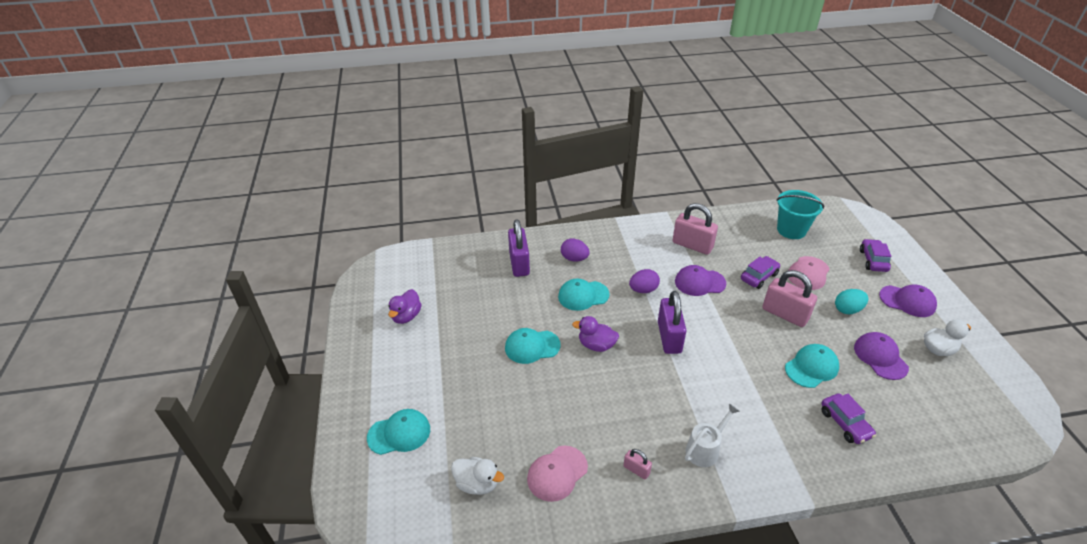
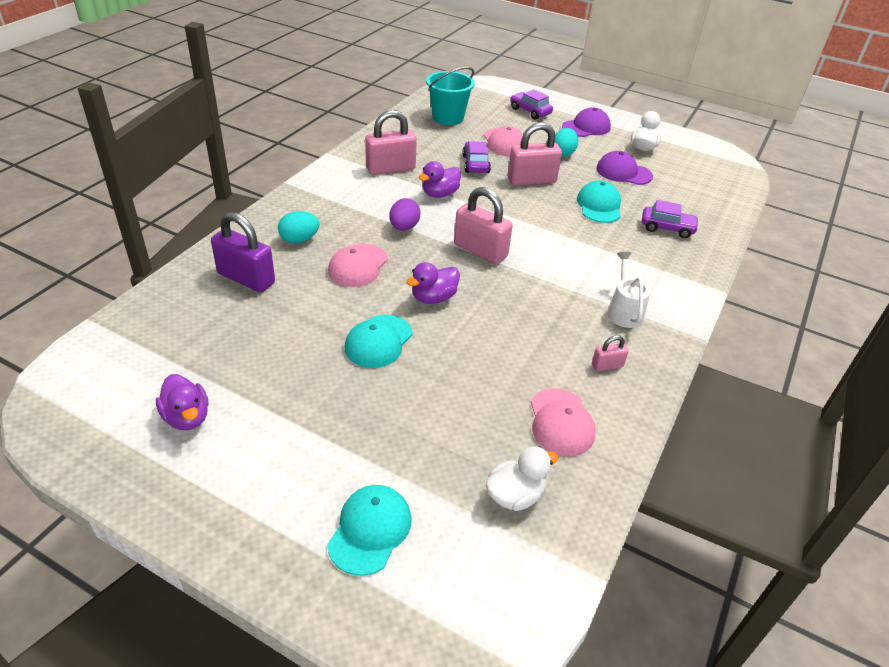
camera: 55 degrees left, 0 degrees up
turquoise cap [558,279,610,311] -> pink cap [328,244,388,287]
purple egg [561,239,590,262] -> turquoise egg [278,211,320,243]
purple padlock [658,291,687,354] -> pink padlock [454,187,513,264]
purple cap [675,265,726,296] -> purple duck [419,161,461,198]

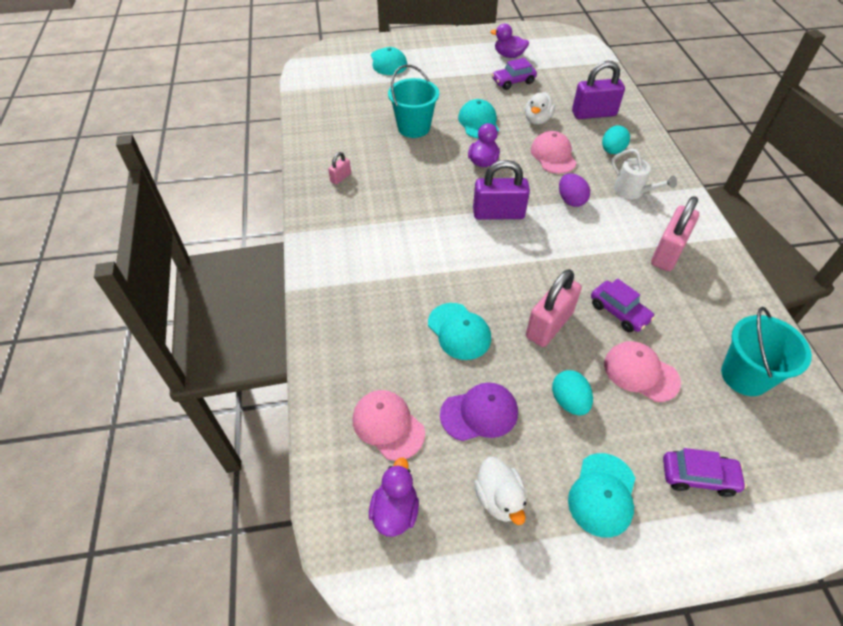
camera: 145 degrees right, 10 degrees up
purple duck [419,161,461,198] -> purple duck moved to [369,458,419,537]
pink padlock [454,187,513,264] -> purple padlock [473,160,530,220]
white duck [485,446,559,511] -> white duck moved to [525,92,555,125]
pink cap [531,388,596,456] -> pink cap moved to [353,390,425,461]
purple cap [562,107,611,137] -> turquoise cap [568,453,635,538]
white watering can [608,252,650,328] -> white watering can moved to [611,149,677,199]
purple car [642,200,699,238] -> purple car moved to [492,58,537,90]
none -> turquoise bucket [388,65,439,138]

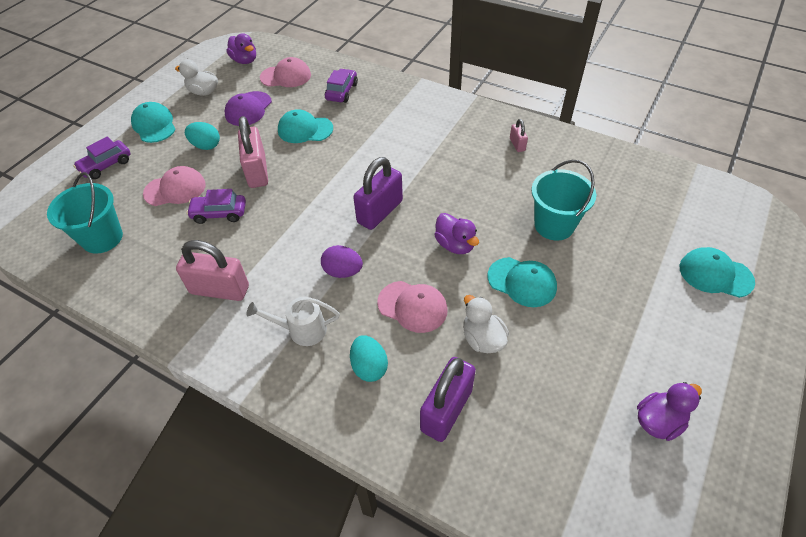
camera: 130 degrees right, 0 degrees up
purple car [492,58,537,90] -> purple car moved to [325,69,358,103]
pink padlock [651,196,699,271] -> pink padlock turned 60 degrees counterclockwise [176,240,249,301]

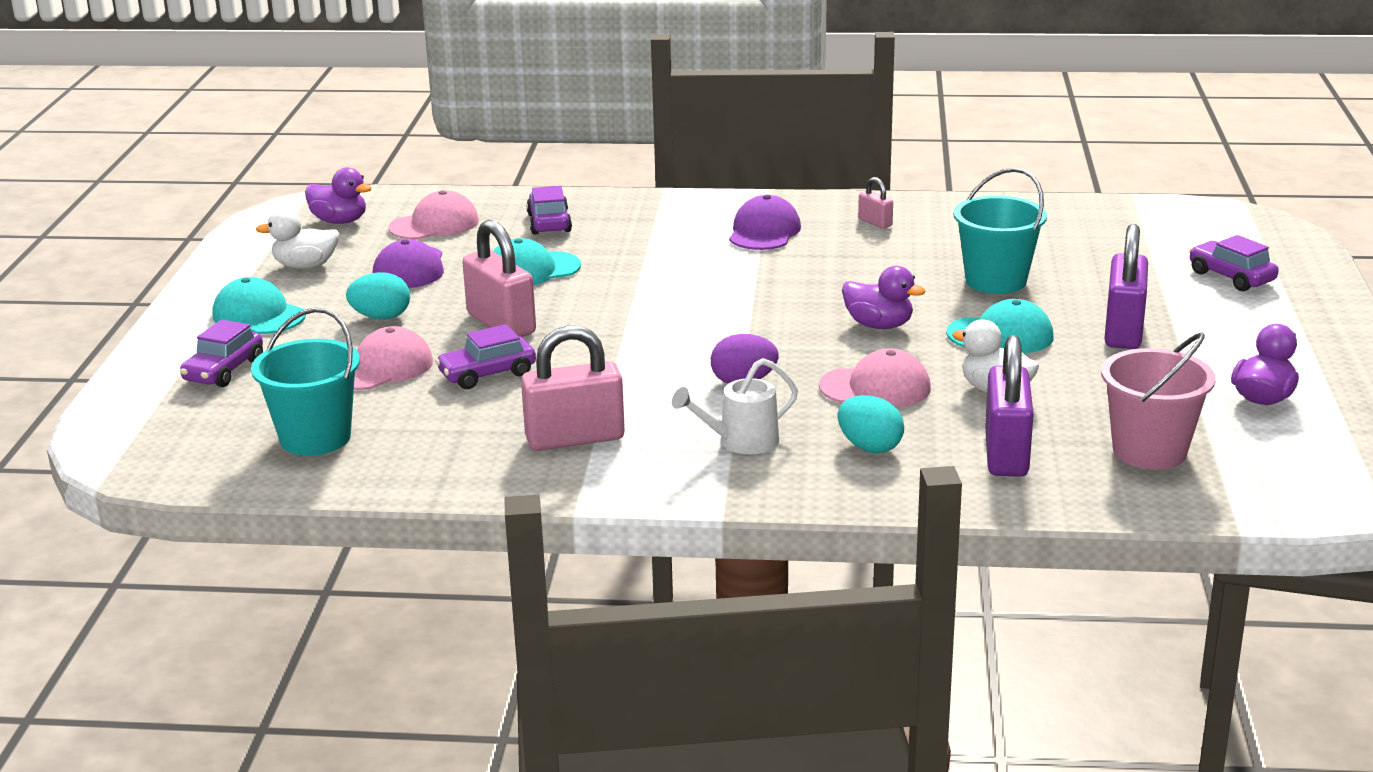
camera: 25 degrees left, 25 degrees down
purple padlock [353,157,403,230] -> purple padlock moved to [1104,224,1148,349]
turquoise cap [680,247,755,298] -> purple car [1189,235,1279,291]
none -> purple cap [729,195,801,250]
none -> pink bucket [1101,333,1216,470]

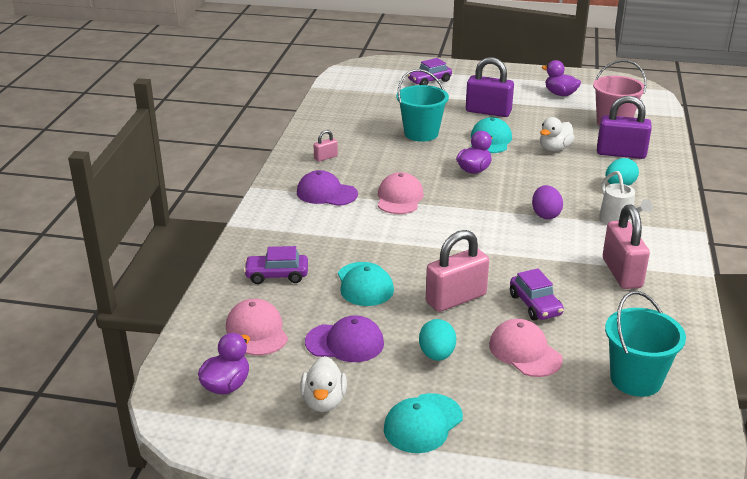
camera: 85 degrees left, 5 degrees up
purple car [180,319,263,387] -> none
pink cap [819,348,931,407] -> pink cap moved to [378,172,424,214]

